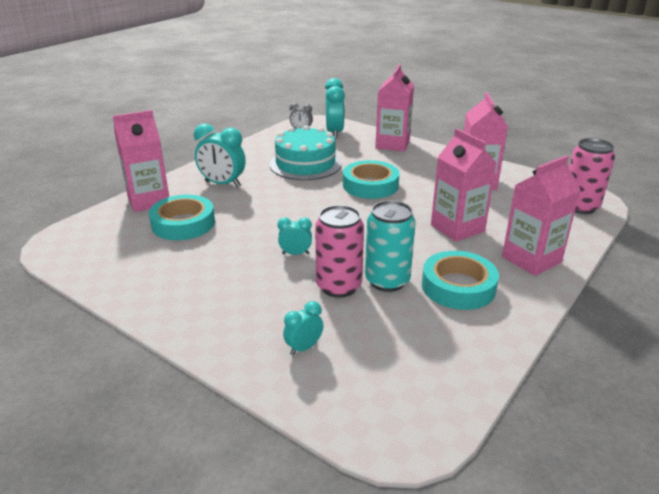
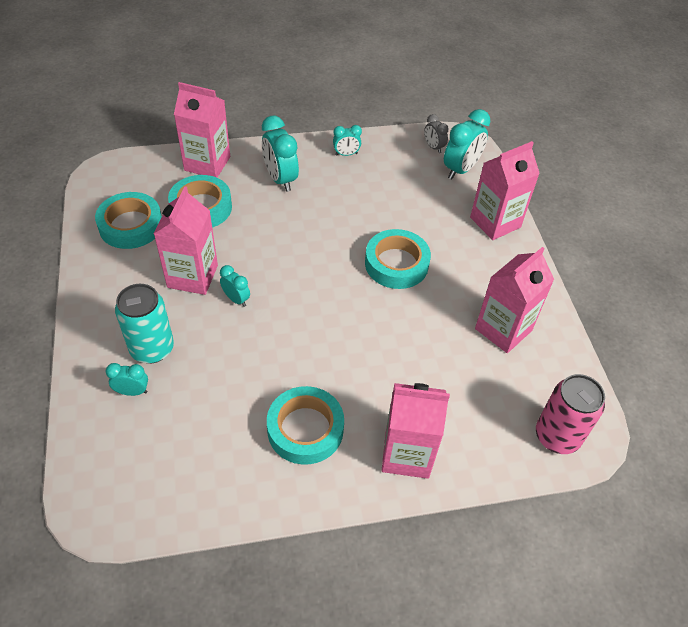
camera: 40 degrees right, 20 degrees up
turquoise cake [270,125,342,180] -> none
pink can [315,205,364,298] -> none
turquoise can [365,200,416,292] -> turquoise can moved to [115,284,174,364]
pink carton [431,129,496,242] -> pink carton moved to [154,186,218,295]
none -> turquoise tape [95,192,162,249]
none -> turquoise clock [333,125,362,156]

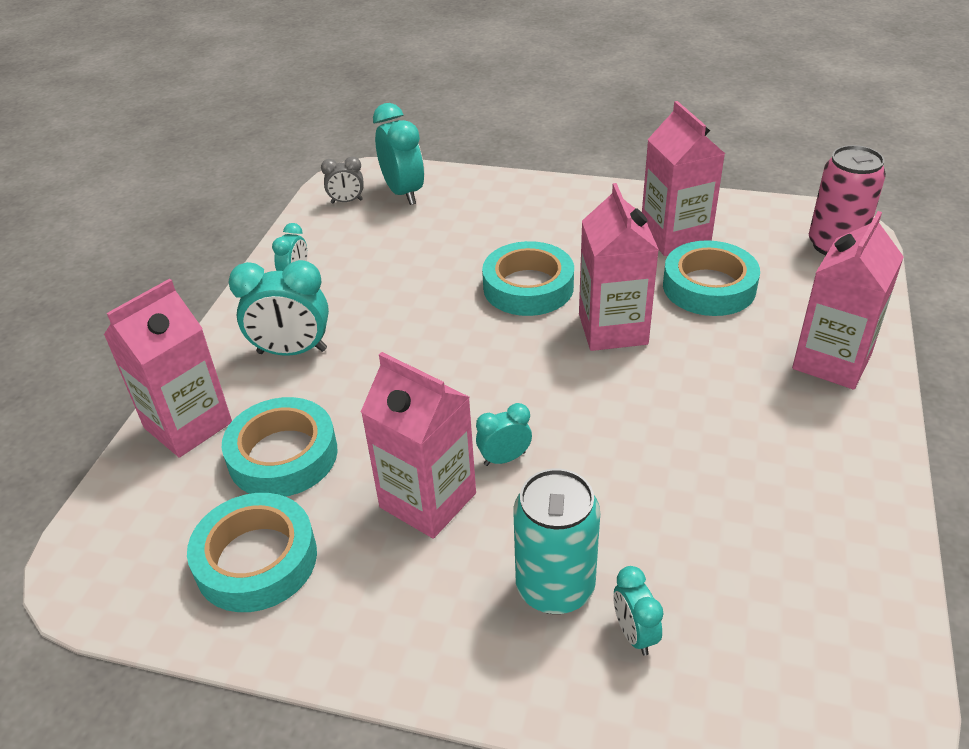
camera: 60 degrees left, 10 degrees down
turquoise clock [105,363,148,396] -> turquoise clock turned 45 degrees counterclockwise [613,566,664,656]
turquoise tape [267,386,344,465] -> turquoise tape moved to [663,240,760,316]
pink carton [470,141,540,240] -> pink carton moved to [579,183,659,351]

